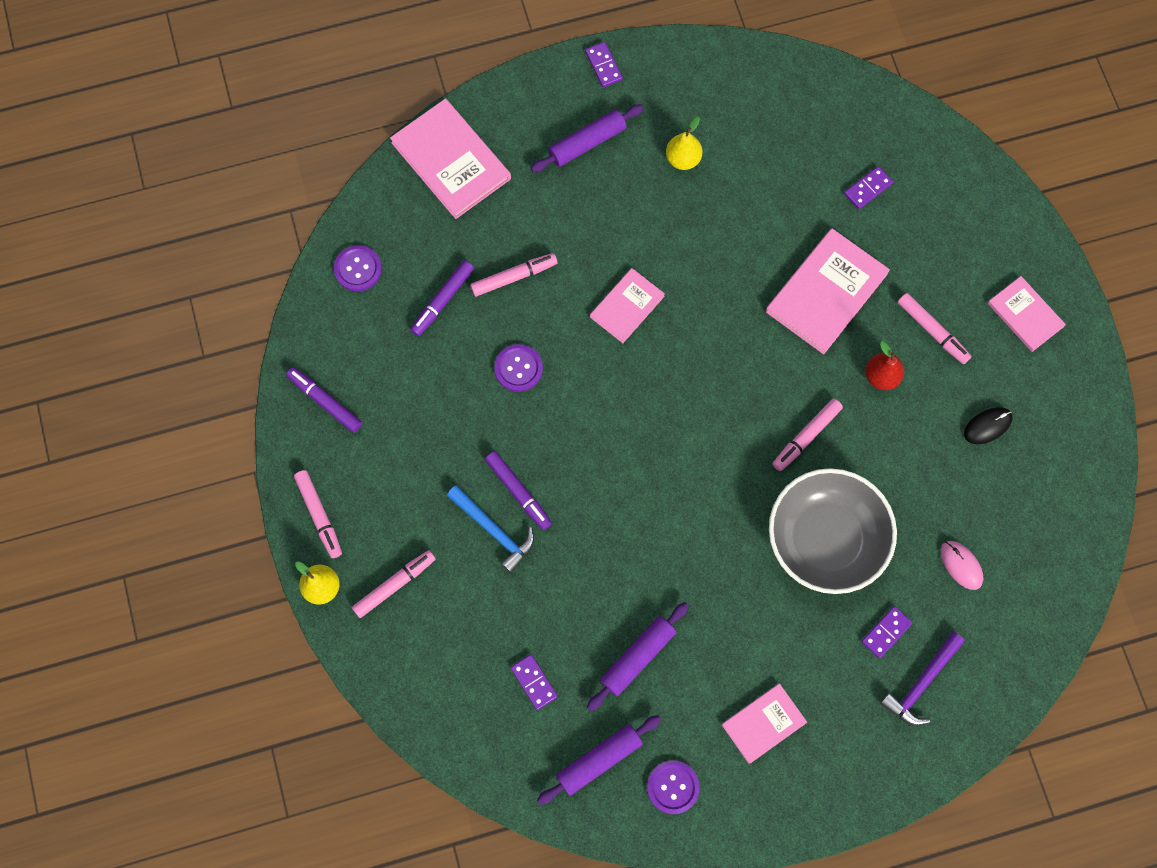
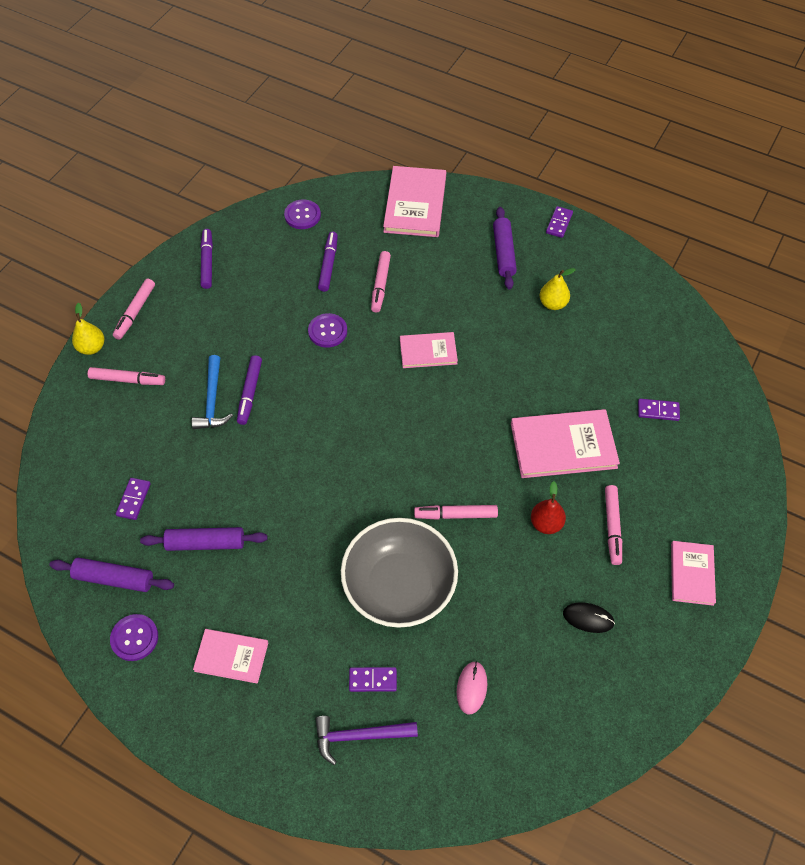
camera: 45 degrees right, 15 degrees down
purple marker [410,260,474,336] -> purple marker turned 105 degrees clockwise [318,232,338,292]
pink marker [470,253,558,297] -> pink marker turned 75 degrees clockwise [371,251,391,313]
purple rolling pin [531,104,644,172] -> purple rolling pin turned 75 degrees clockwise [493,207,517,290]

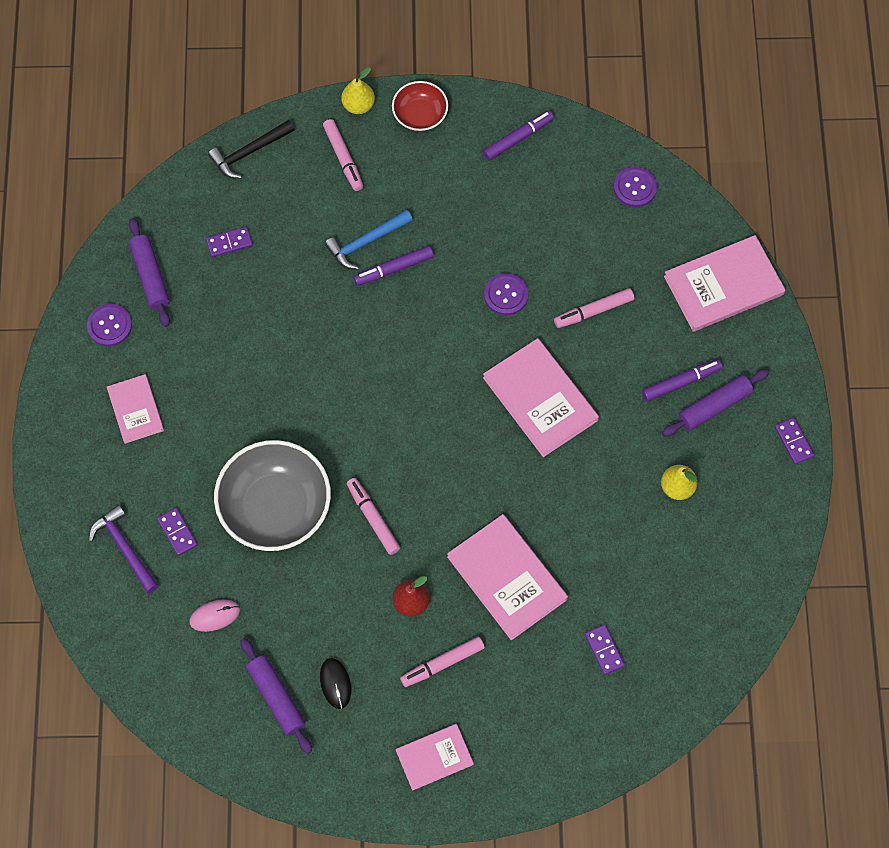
camera: 60 degrees right, 10 degrees up
pink marker [113,279,155,340] -> red bowl [392,81,448,131]
purple rolling pin [140,527,268,551] -> purple rolling pin moved to [240,638,312,754]
purple marker [318,232,338,292] -> purple marker moved to [642,359,723,401]
pink book [400,332,458,368] -> pink book [483,338,599,457], size x1.67
purple domino [546,206,573,238] -> purple domino turned 75 degrees clockwise [775,418,814,464]
none -> black hammer [208,120,295,179]

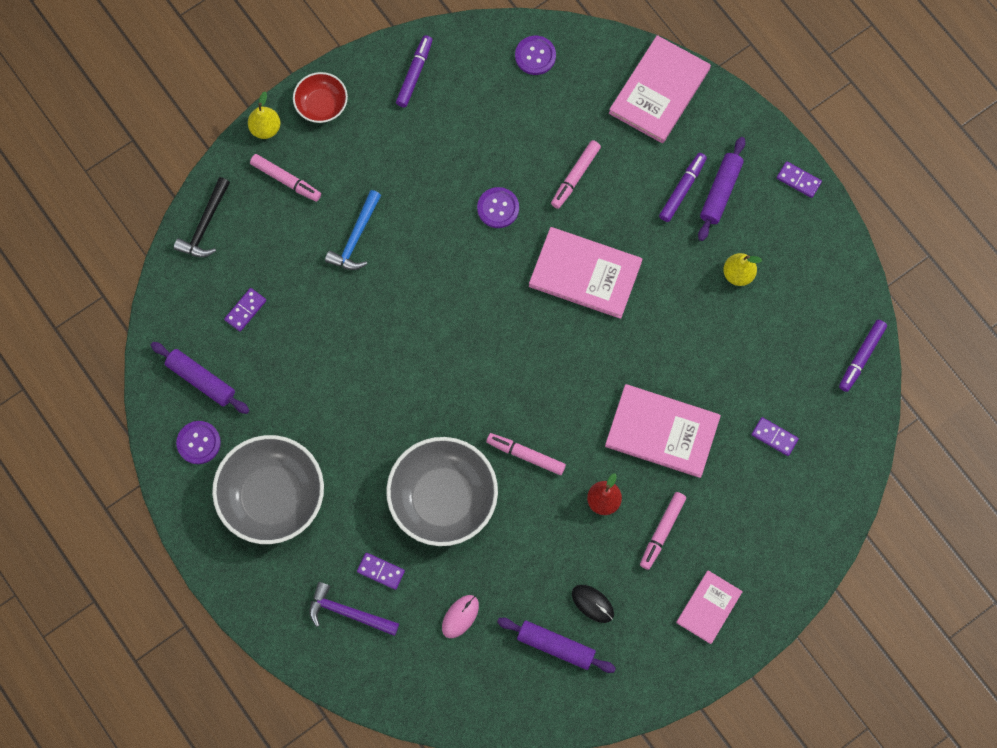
camera: 35 degrees left, 5 degrees up
pink book [107,374,164,444] -> grey bowl [212,435,324,544]
purple marker [354,246,434,286] -> purple marker moved to [839,320,887,392]

